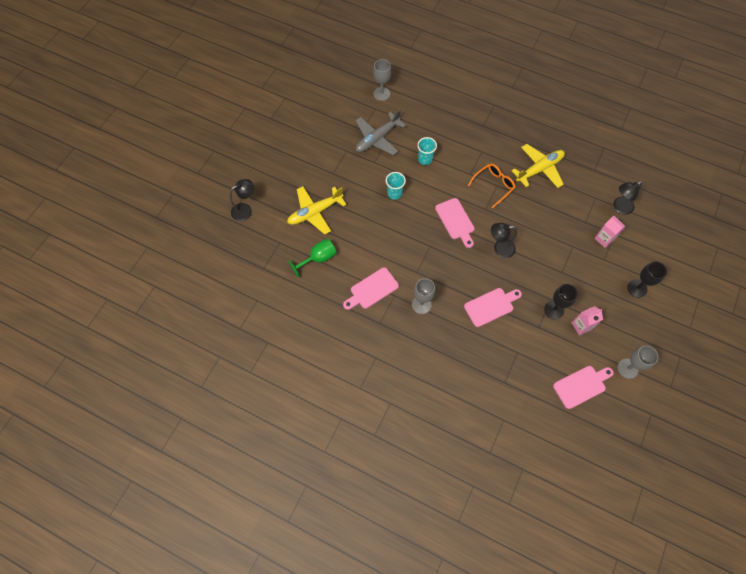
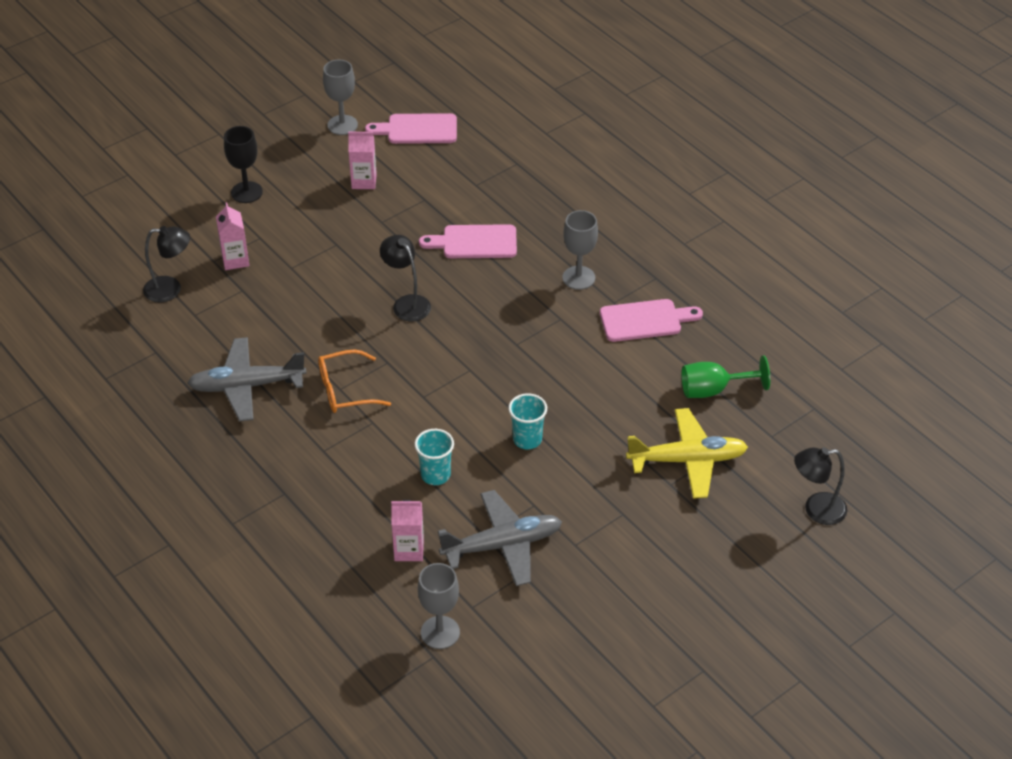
camera: 155 degrees left, 20 degrees down
pink cutting board [435,198,475,248] -> none
black lamp [491,223,517,258] -> black lamp turned 150 degrees counterclockwise [380,235,431,321]
yellow plane [512,144,565,188] -> grey plane [187,337,306,421]
black goblet [544,284,578,319] -> none
none -> pink carton [391,500,424,561]

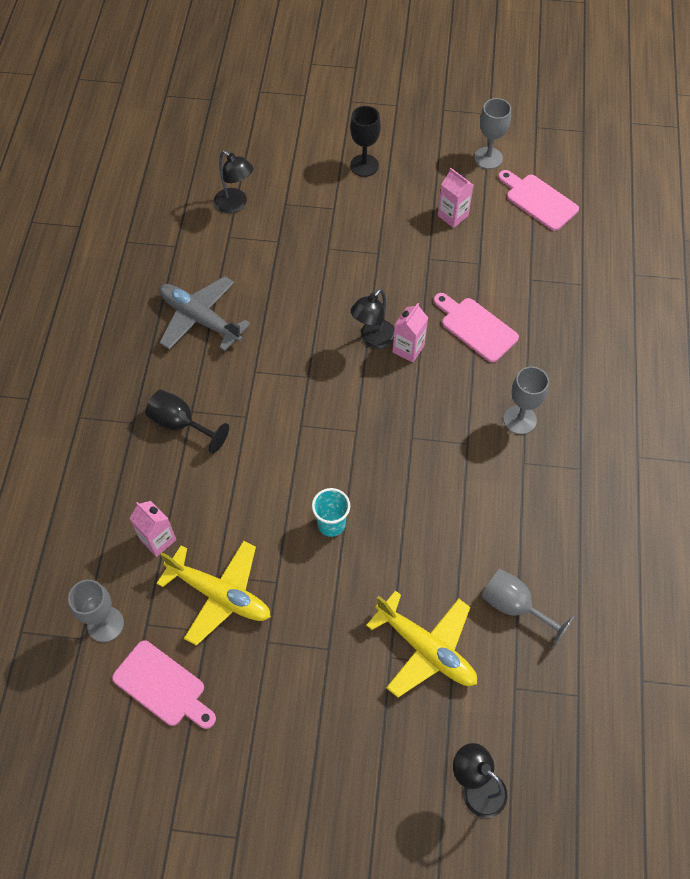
camera: 45 degrees right, 15 degrees up
pink carton [216,203,249,270] -> pink carton moved to [393,303,428,362]
orange glasses [318,349,391,413] -> none
black lamp [380,235,431,321] -> black lamp turned 150 degrees counterclockwise [351,289,394,349]
turquoise cup [415,429,454,485] -> none
grey plane [438,490,562,586] -> yellow plane [156,541,271,646]
pink cutting board [600,299,703,342] -> pink cutting board moved to [112,640,216,729]
green goblet [681,355,770,398] -> grey goblet [481,569,575,647]
none -> black goblet [145,390,229,454]

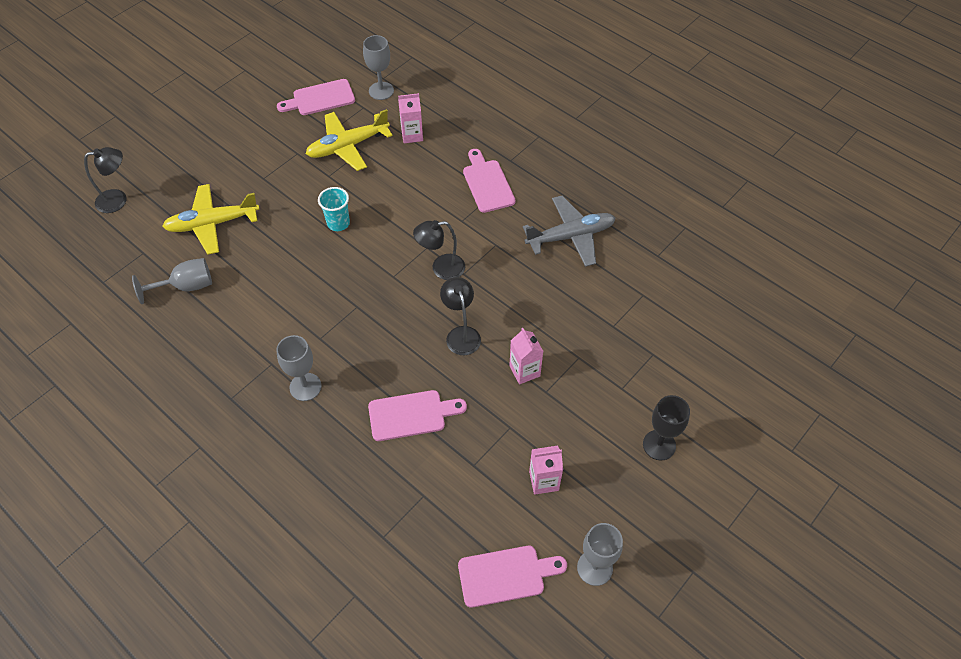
camera: 125 degrees right, 5 degrees down
black goblet [145,390,229,454] -> pink cutting board [463,149,516,213]
black lamp [214,150,253,214] -> black lamp moved to [413,220,465,280]
pink carton [393,303,428,362] -> pink carton moved to [509,328,543,384]

